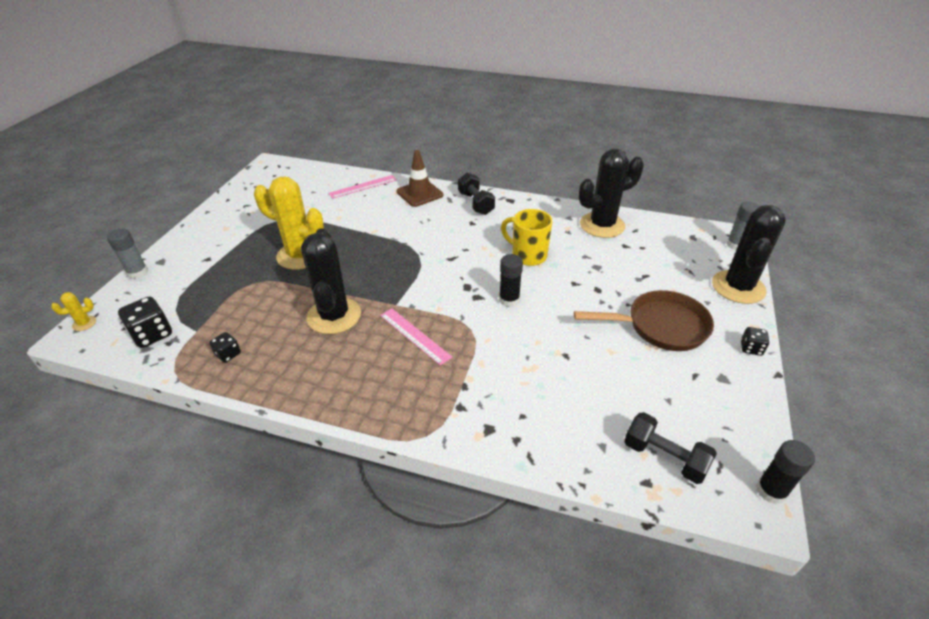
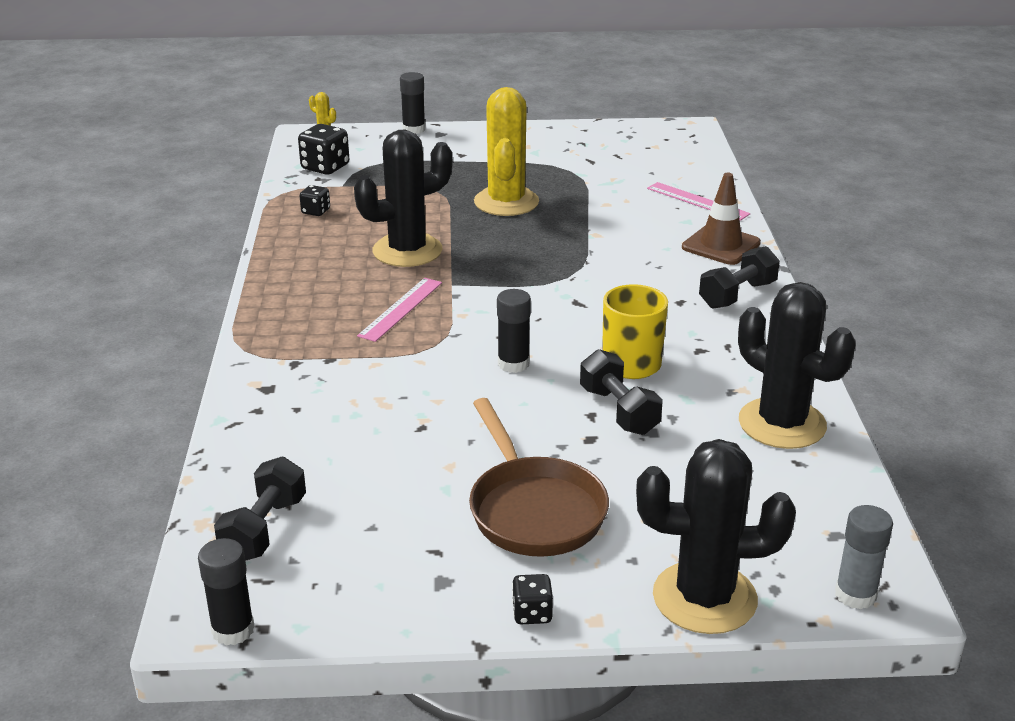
camera: 70 degrees right, 10 degrees down
grey glue stick [107,229,148,279] -> black glue stick [400,72,425,134]
none -> black dumbbell [580,349,663,435]

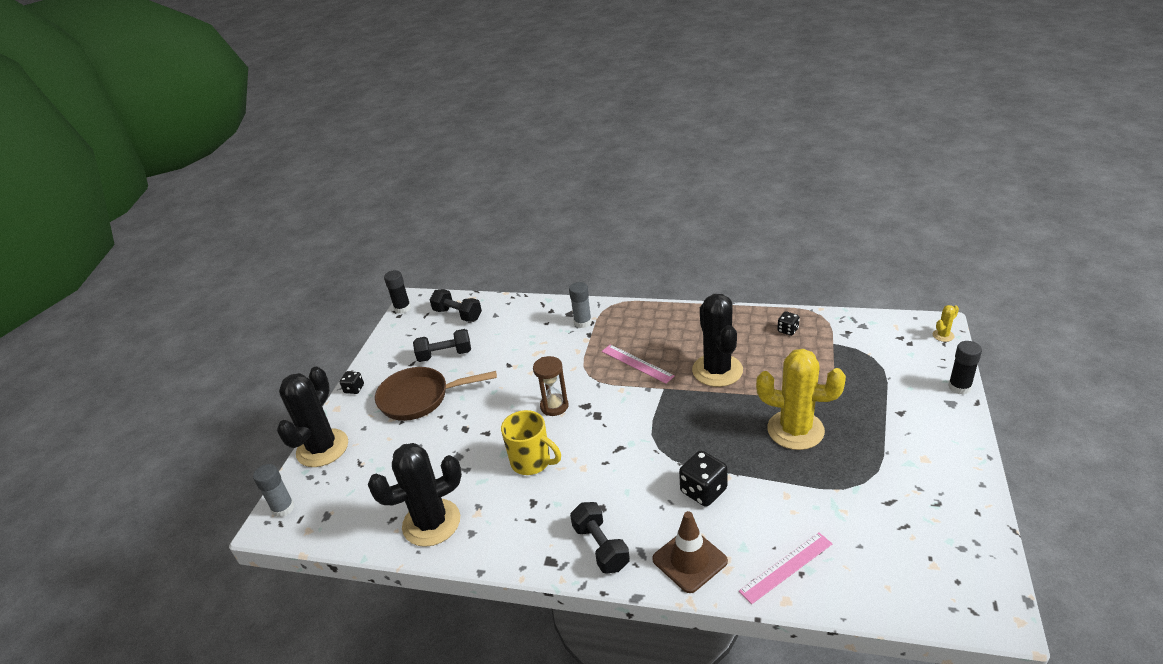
camera: 110 degrees right, 5 degrees up
black dice [298,124,349,175] -> black dice moved to [679,451,728,507]
black glue stick [497,289,531,373] -> brown hourglass [533,356,568,416]
black dumbbell [580,349,663,435] -> black dumbbell moved to [413,329,471,362]
none -> grey glue stick [569,282,592,328]

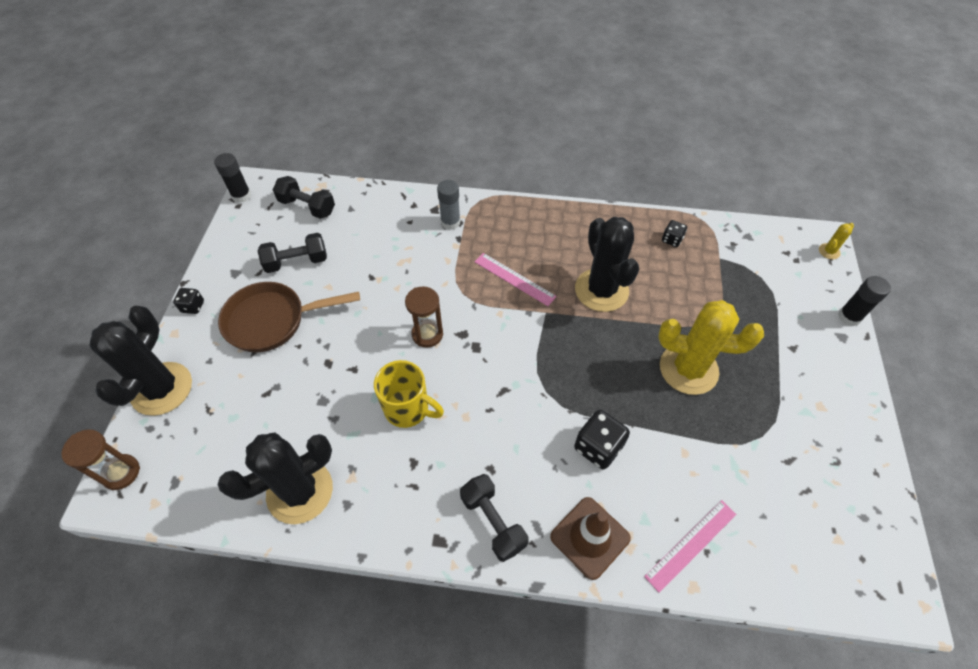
camera: 10 degrees left, 20 degrees up
grey glue stick [253,464,295,517] -> brown hourglass [61,429,140,490]

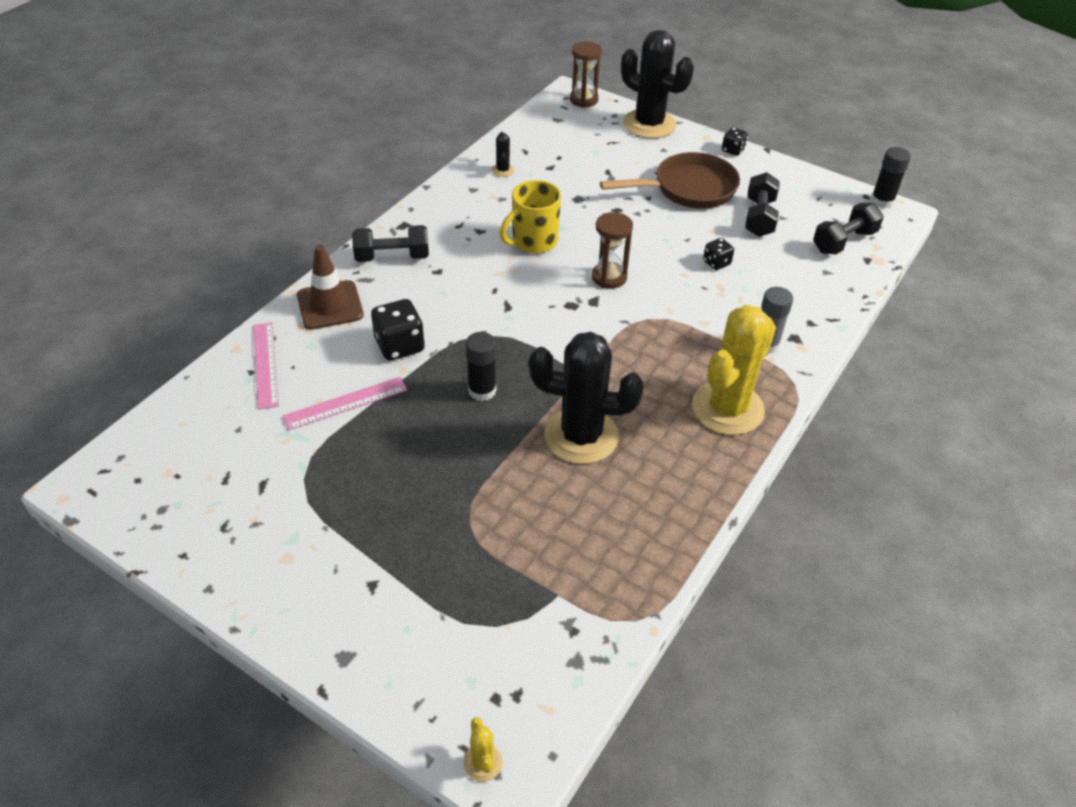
camera: 115 degrees right, 10 degrees down
black cactus [217,432,333,524] -> black cactus [492,132,515,177], size x0.40
brown pan [218,282,360,352] -> brown pan turned 60 degrees clockwise [600,152,740,209]
pink ruler [475,253,557,306] -> pink ruler moved to [283,377,407,430]
yellow cactus [658,300,764,395] -> yellow cactus moved to [692,305,776,435]
black dice [662,220,687,247] -> black dice moved to [703,238,734,270]
black glue stick [838,276,891,326] -> black glue stick moved to [465,332,496,401]

